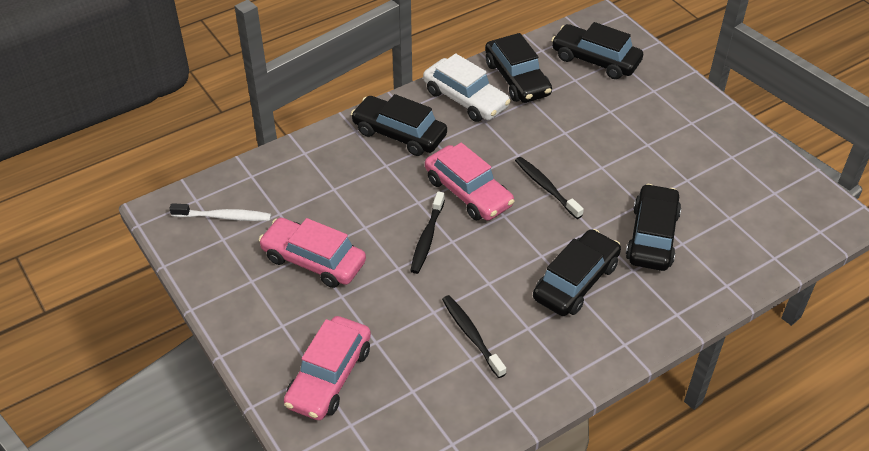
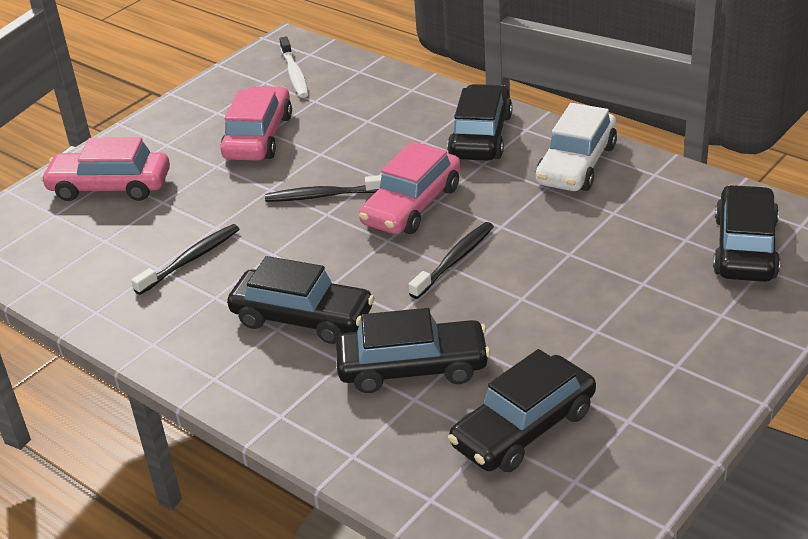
camera: 75 degrees right, 10 degrees down
black car [485,33,552,103] -> black car moved to [448,349,596,472]

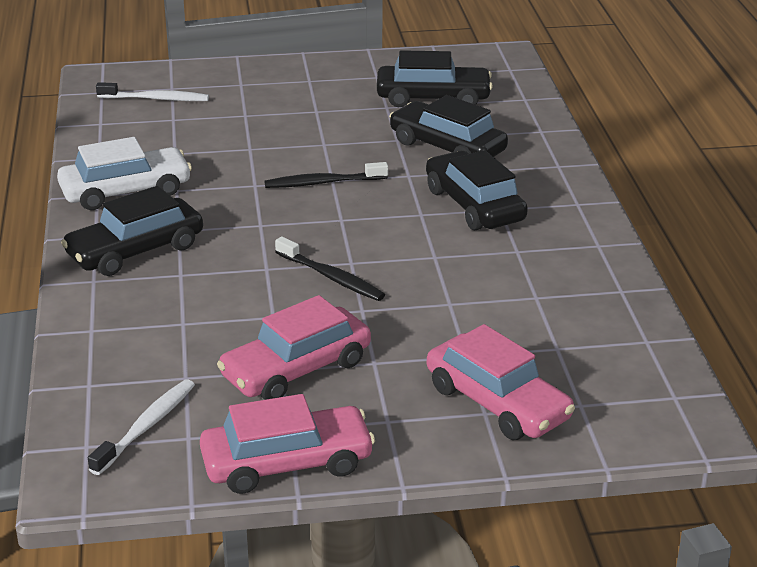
camera: 140 degrees left, 5 degrees down
black toothbrush [131,224,239,295] -> none
pink car [359,141,461,234] -> pink car moved to [200,394,375,494]
black car [713,185,780,282] -> white toothbrush [96,82,209,101]

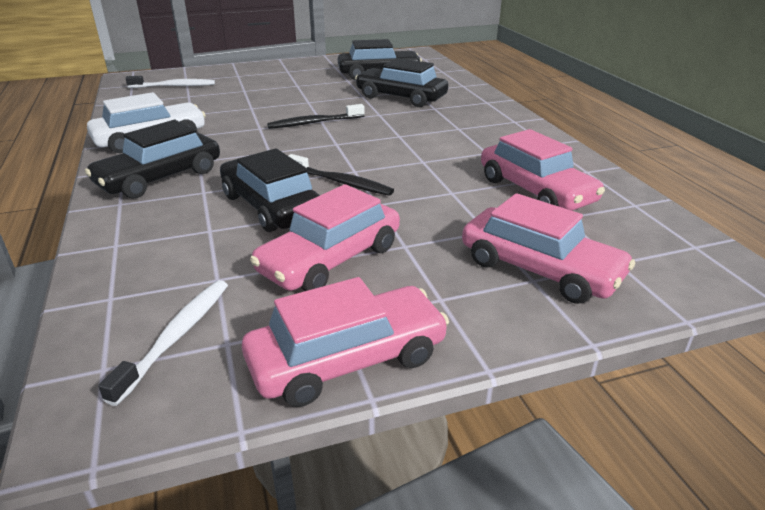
camera: 10 degrees left, 0 degrees up
black car [426,150,528,230] -> black car moved to [220,148,320,232]
none -> pink car [481,129,605,211]

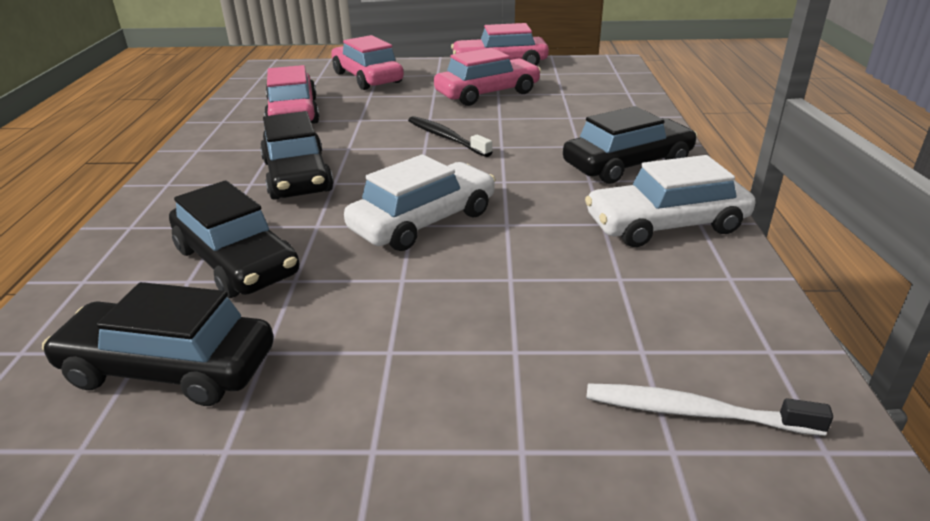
camera: 160 degrees left, 0 degrees up
white toothbrush [98,280,228,406] -> none
black car [220,148,320,232] -> black car moved to [260,111,334,200]
black toothbrush [267,104,365,129] -> white car [344,154,495,251]

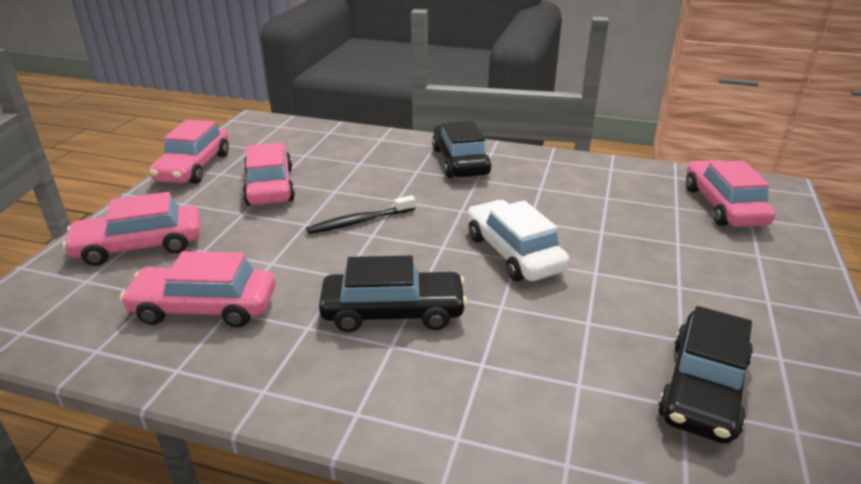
camera: 75 degrees left, 0 degrees up
black car [169,180,300,298] -> none
white car [585,155,755,247] -> none
white toothbrush [586,383,833,436] -> pink car [686,160,775,227]

